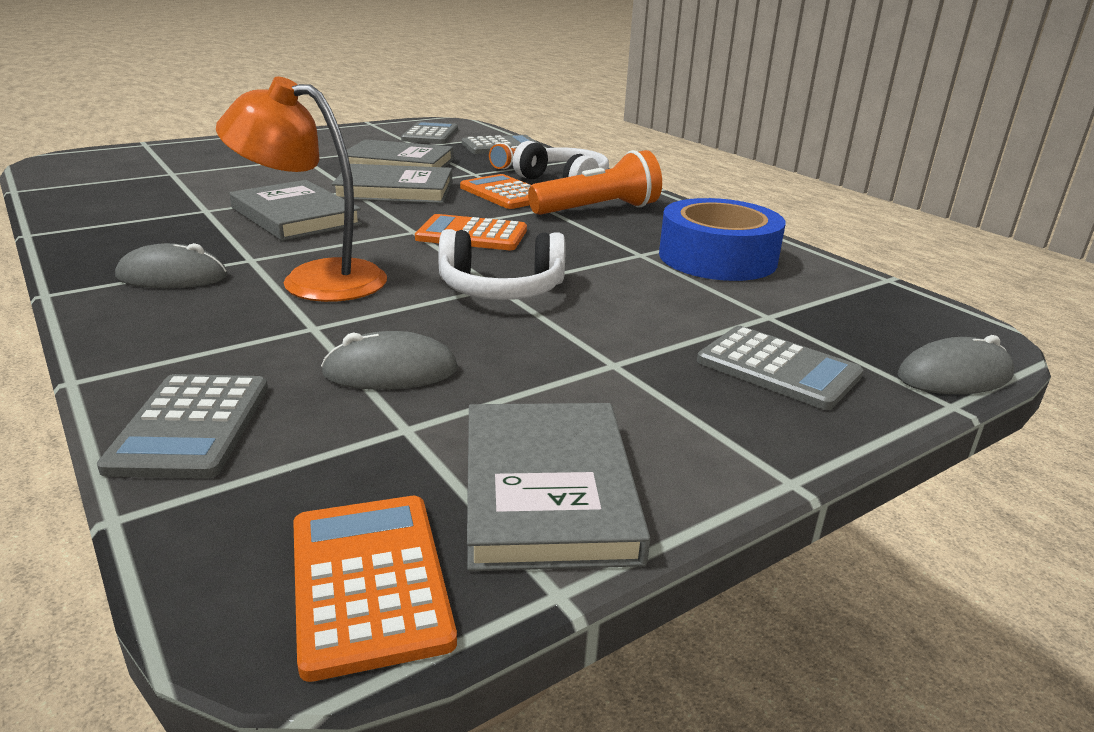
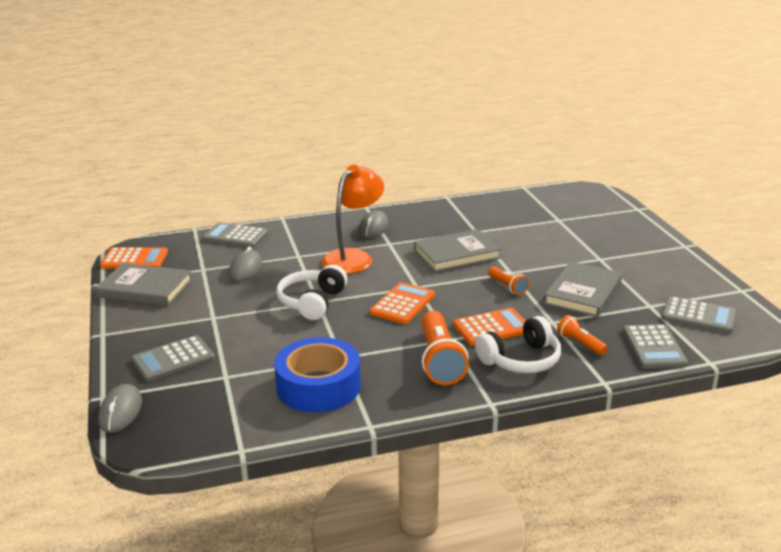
camera: 110 degrees right, 0 degrees up
grey book [332,164,452,204] -> orange flashlight [488,267,529,295]

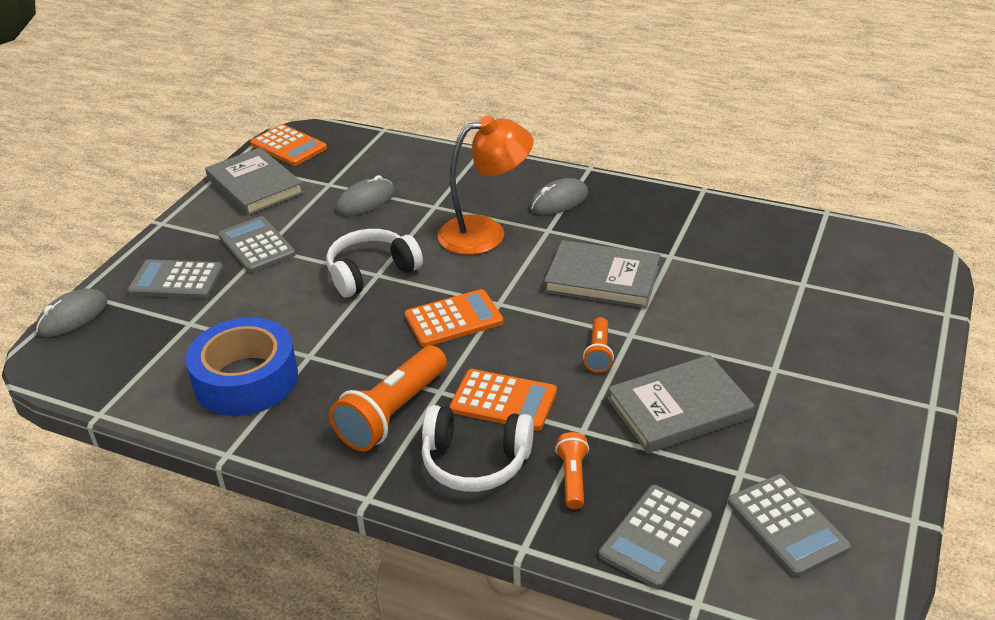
camera: 40 degrees right, 10 degrees up
grey calculator [202,223,268,248] -> grey calculator moved to [218,216,296,273]

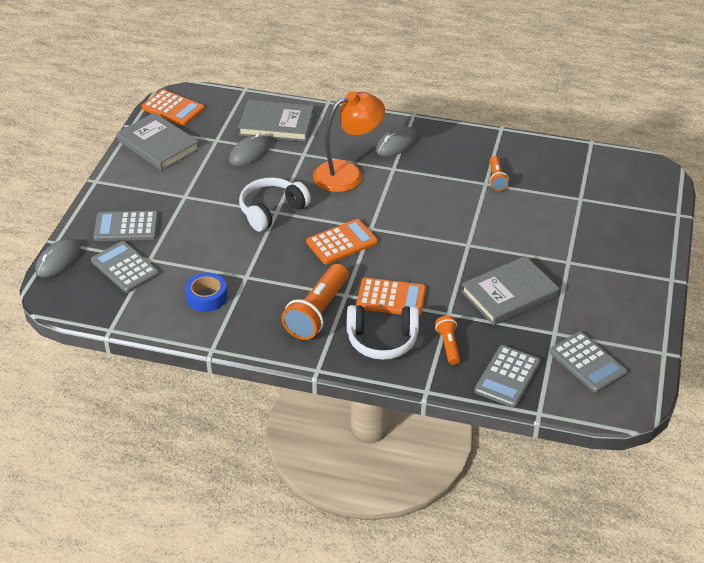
camera: 10 degrees left, 5 degrees up
blue tape [186,317,298,416] -> blue tape [185,272,227,312], size x0.56
grey calculator [218,216,296,273] -> grey calculator moved to [91,241,159,293]
grey book [544,240,660,308] -> grey book moved to [238,100,314,141]
orange flashlight [583,317,614,373] -> orange flashlight moved to [489,156,509,191]

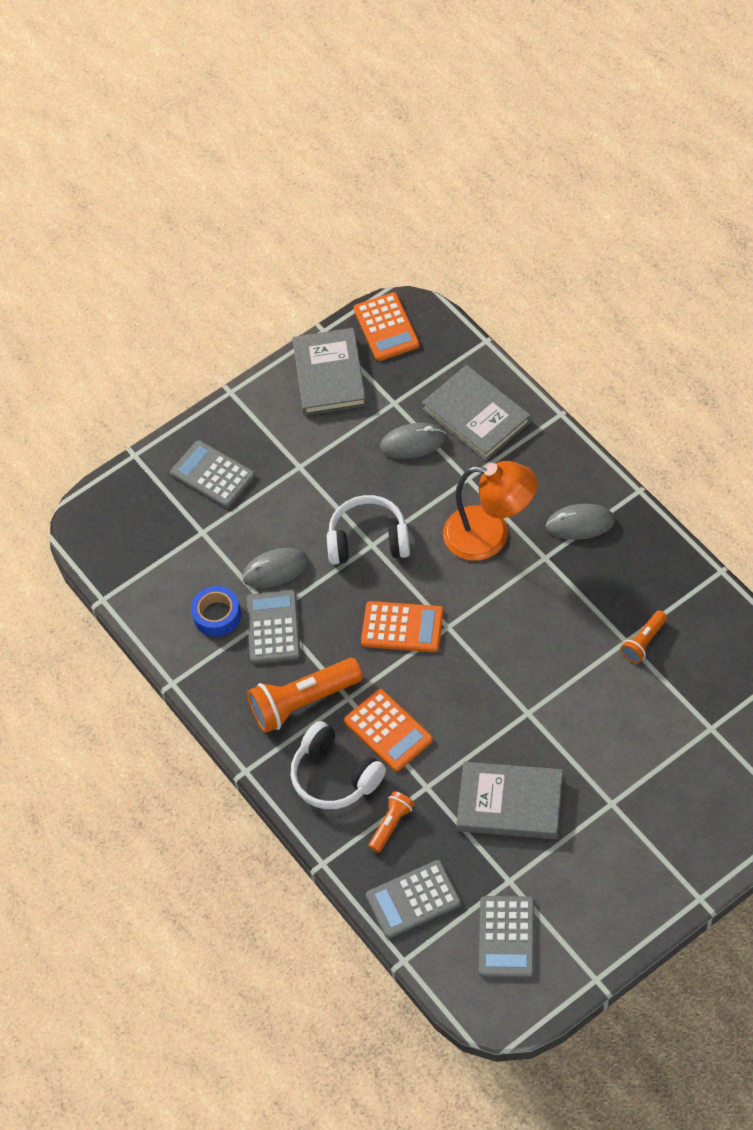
camera: 45 degrees right, 15 degrees up
grey mouse [35,239,81,278] -> grey mouse moved to [242,548,309,588]
grey calculator [91,241,159,293] -> grey calculator moved to [247,590,301,664]

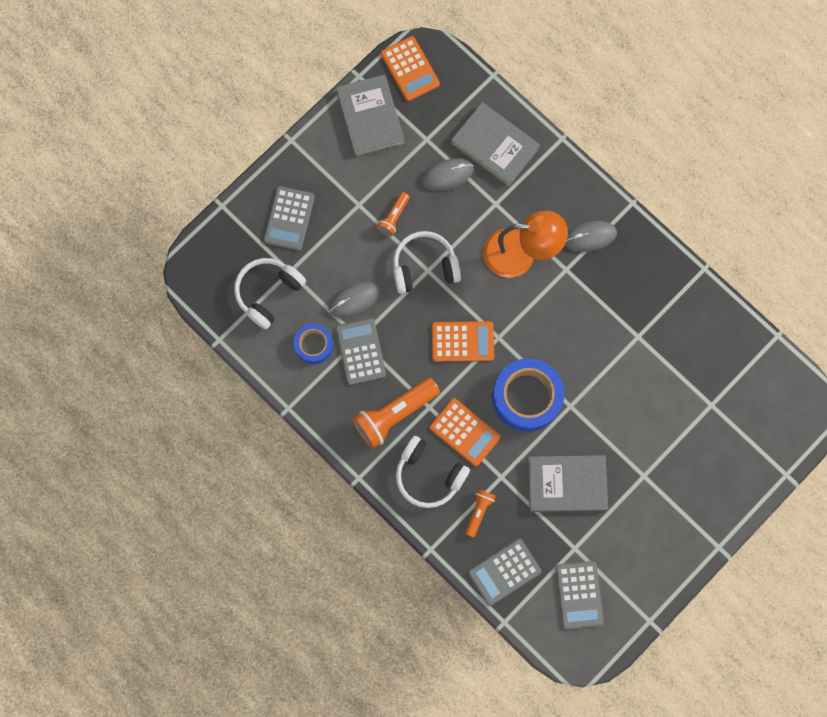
camera: 15 degrees left, 20 degrees up
grey calculator [170,440,255,508] -> grey calculator turned 105 degrees counterclockwise [264,186,315,251]
orange flashlight [620,611,667,663] -> orange flashlight moved to [376,192,410,237]
none -> white headphones [234,258,306,329]
none -> blue tape [492,358,564,432]

